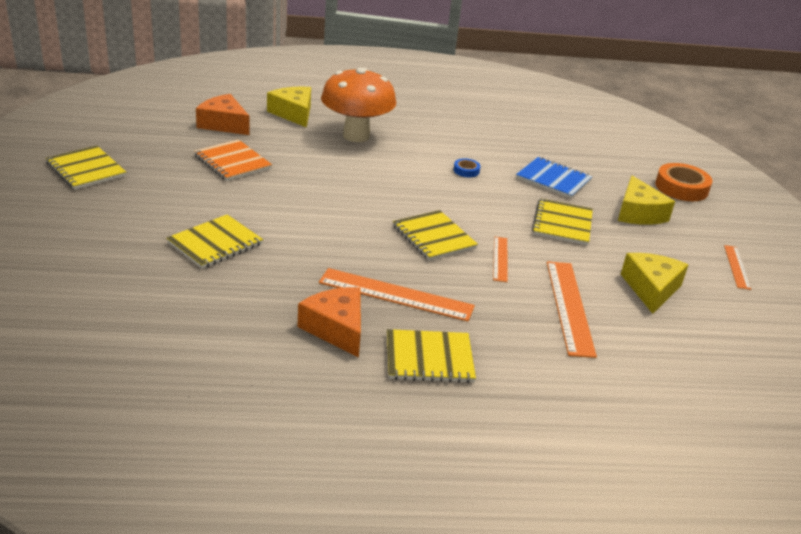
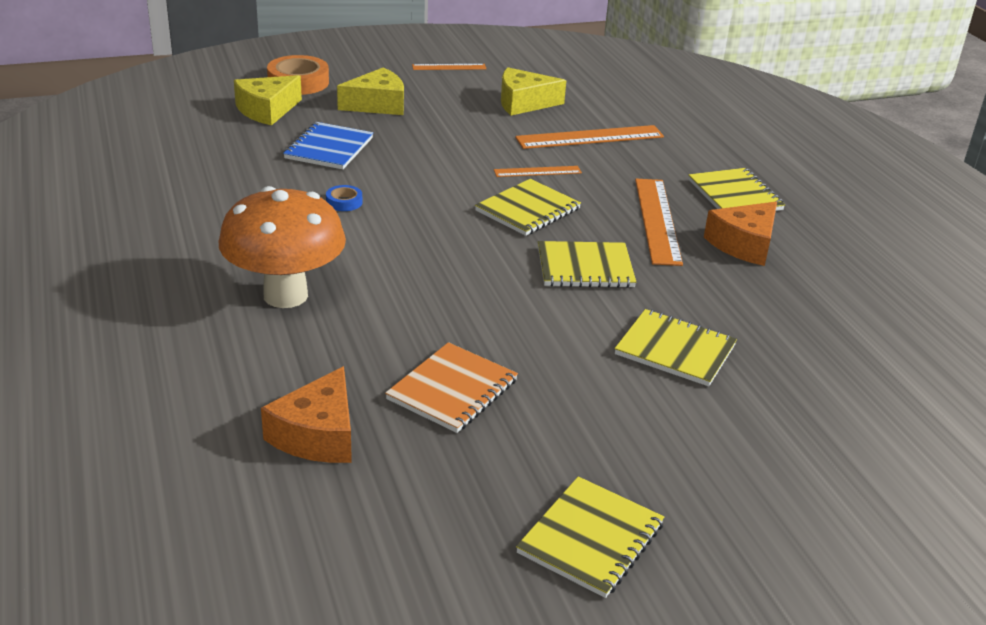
camera: 105 degrees left, 0 degrees up
yellow cheese [267,86,311,128] -> yellow cheese moved to [234,75,302,126]
yellow notebook [532,198,593,245] -> yellow notebook moved to [538,241,636,288]

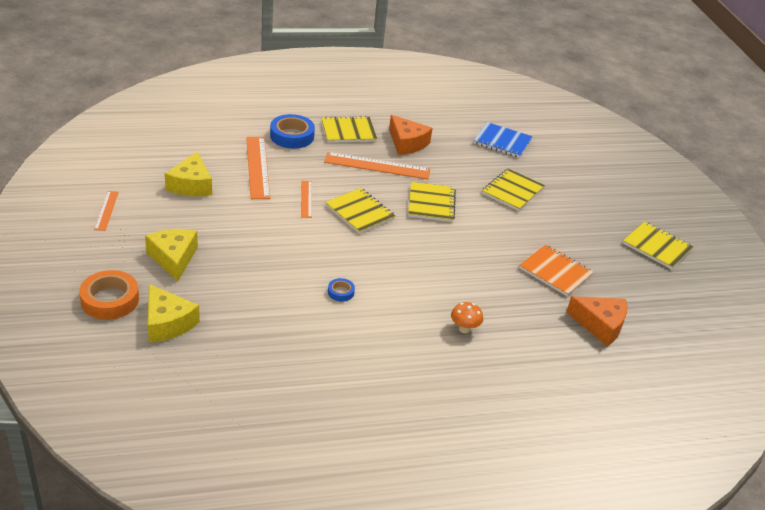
camera: 85 degrees left, 5 degrees up
orange mushroom [219,186,346,308] -> orange mushroom [451,302,483,333], size x0.40
blue notebook [283,122,373,169] -> blue notebook moved to [474,122,533,158]
none -> blue tape [270,114,315,149]

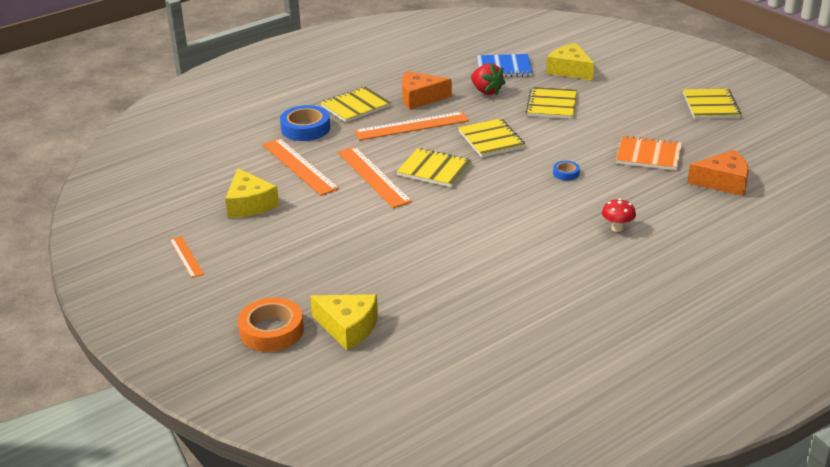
camera: 20 degrees left, 5 degrees down
yellow cheese [145,229,198,281] -> yellow cheese moved to [546,43,594,80]
orange ruler [301,181,312,218] -> orange ruler [337,147,412,208], size x1.82
blue tape [328,278,355,302] -> blue tape moved to [553,161,580,181]
orange cheese [389,115,432,155] -> orange cheese turned 150 degrees clockwise [402,71,452,110]
orange mushroom [451,302,483,333] -> red mushroom [602,199,636,232]
yellow notebook [623,221,693,269] -> yellow notebook turned 75 degrees clockwise [683,88,741,119]
none -> red strawberry [471,63,506,96]

